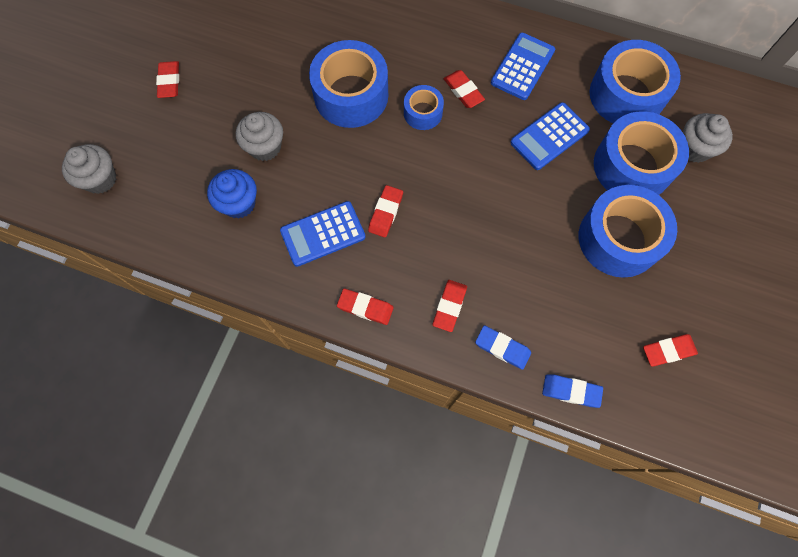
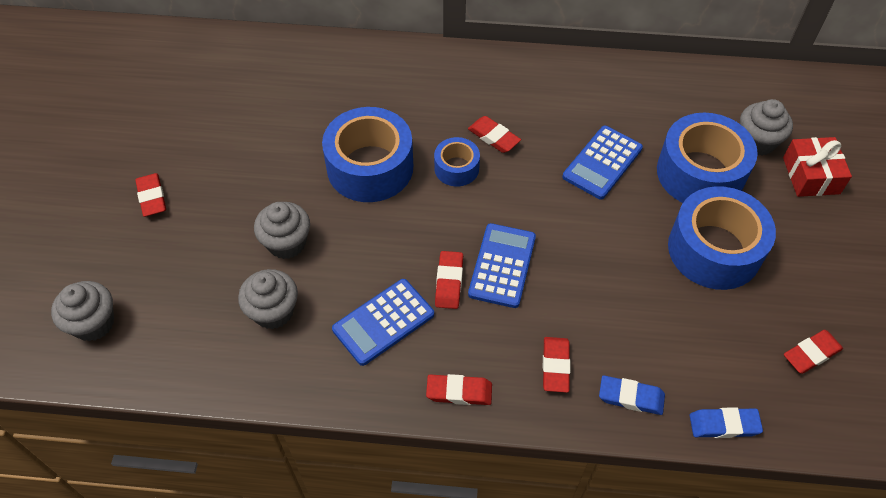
camera: 15 degrees left, 15 degrees down
blue cupcake [207,169,257,219] -> grey cupcake [238,269,298,329]
blue calculator [491,33,555,100] -> blue calculator moved to [468,223,536,308]
blue tape [589,40,681,124] -> none
none -> red gift [783,137,852,197]

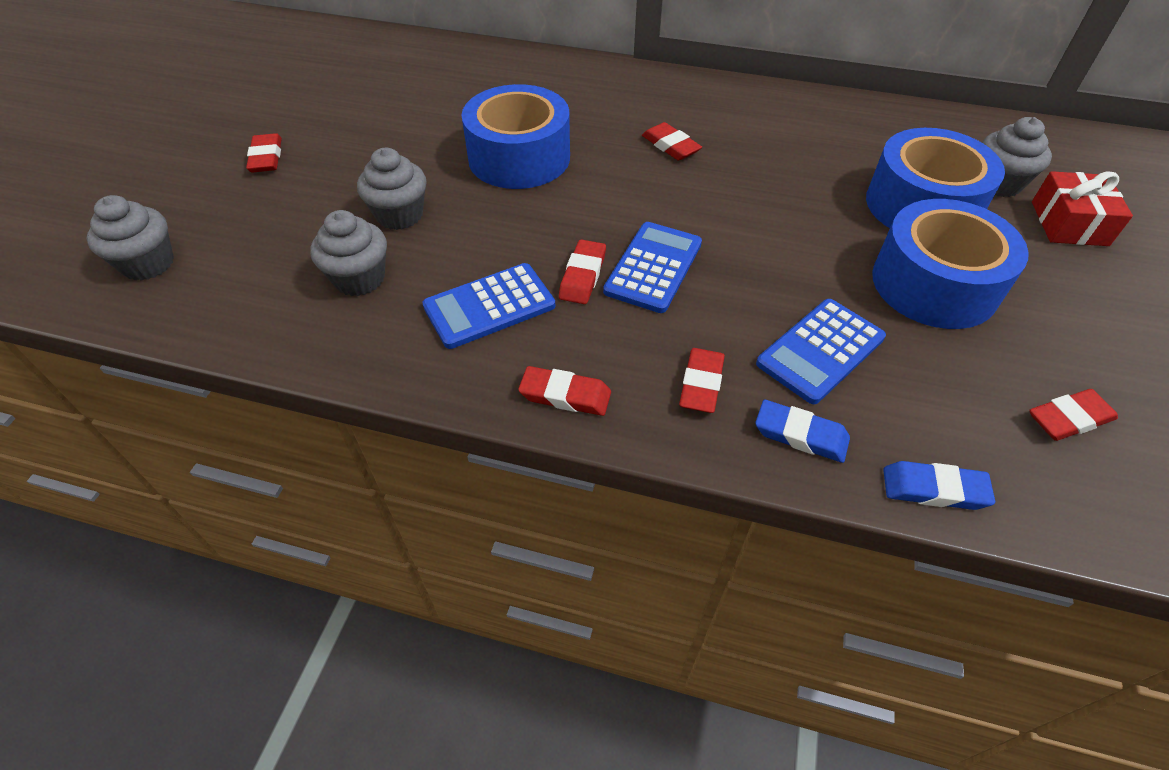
camera: 10 degrees right, 5 degrees down
blue tape [434,137,480,186] -> none
blue calculator [563,126,643,199] -> blue calculator moved to [756,299,886,404]

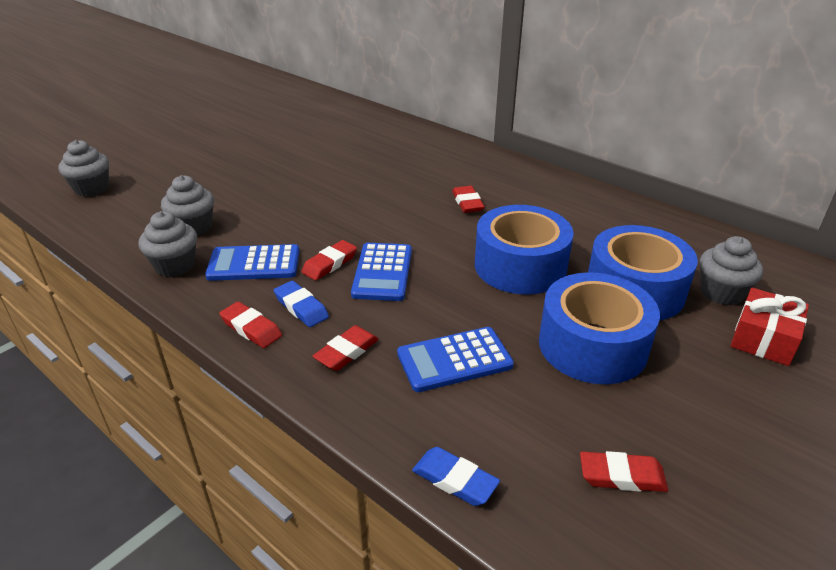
camera: 25 degrees right, 15 degrees down
red eraser [246,133,282,172] -> none
grey cupcake [357,148,427,230] -> grey cupcake moved to [138,211,197,277]
blue tape [462,84,570,189] -> blue tape moved to [475,205,574,295]
blue calculator [603,222,702,313] -> blue calculator turned 135 degrees clockwise [351,243,412,301]
blue eraser [755,400,850,463] -> blue eraser moved to [274,281,329,327]

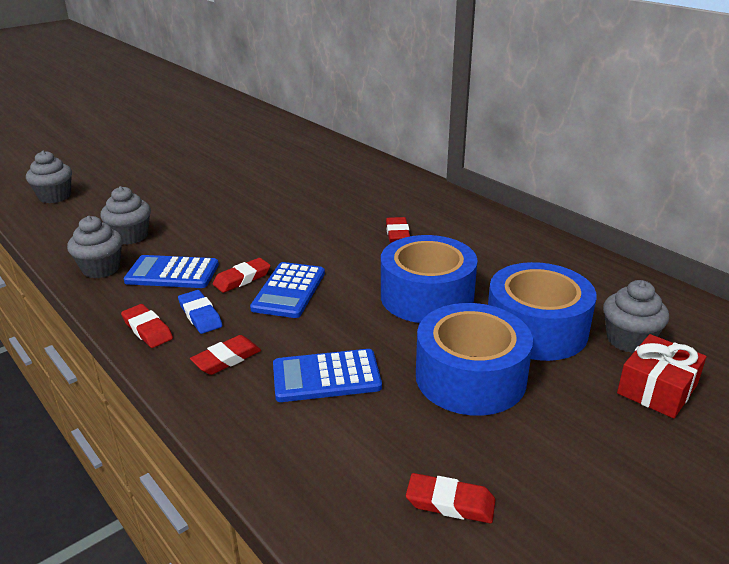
camera: 10 degrees right, 5 degrees down
blue eraser [412,447,500,506] -> none

